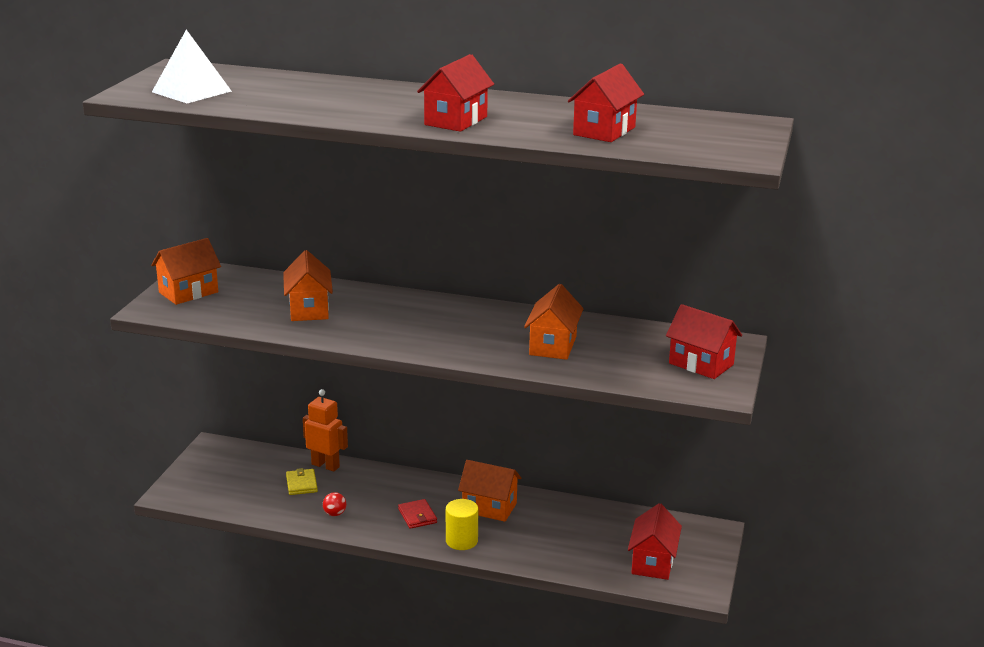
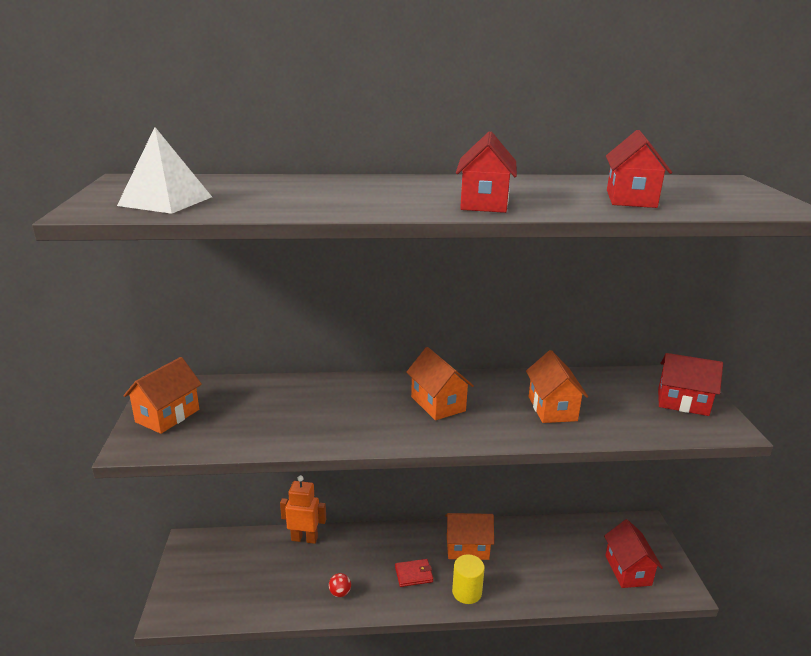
camera: 20 degrees left, 0 degrees up
orange house [283,250,333,321] -> orange house moved to [406,347,474,420]
yellow wallet [286,468,318,495] -> none
red wallet [398,499,437,529] -> red wallet turned 60 degrees counterclockwise [395,559,433,587]

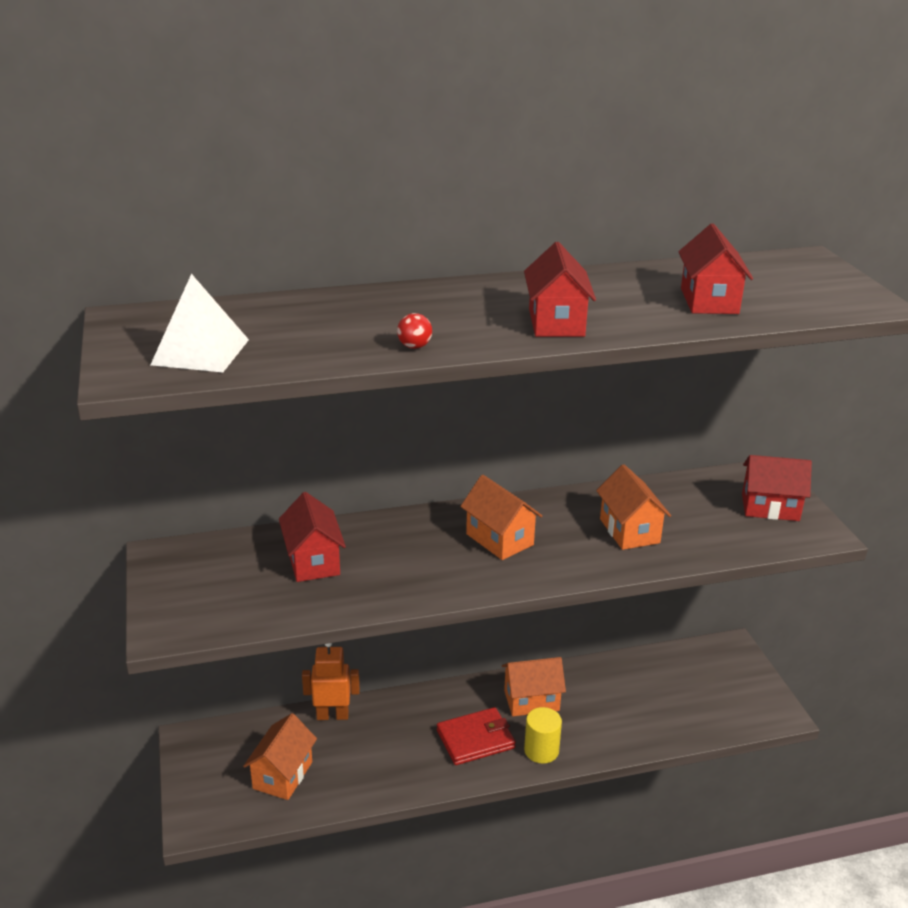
camera: 10 degrees left, 5 degrees up
orange house [124,357,202,434] -> orange house moved to [243,713,317,800]
red ball [329,573,351,597] -> red ball moved to [397,313,432,349]
red wallet [395,559,433,587] -> red wallet [437,707,516,765], size x1.61
red house [604,519,663,588] -> red house moved to [279,492,346,582]

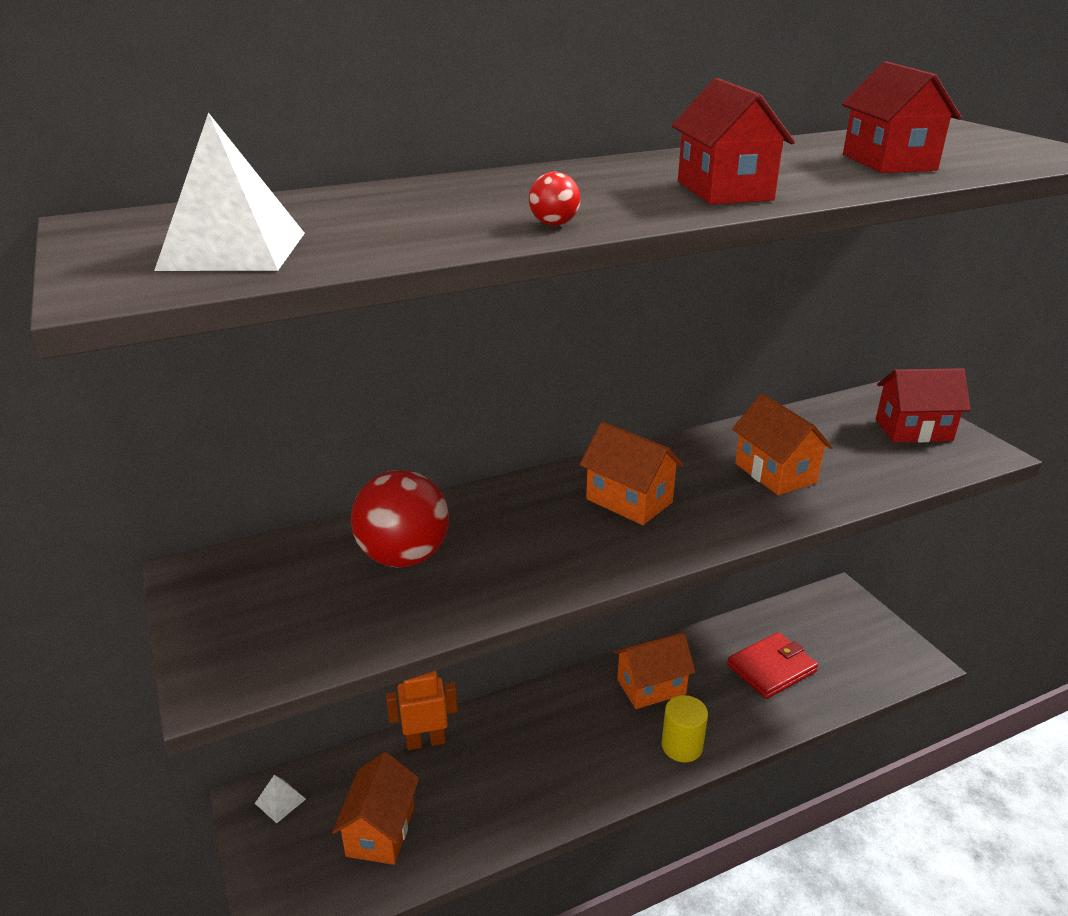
camera: 10 degrees left, 0 degrees up
red house [279,492,346,582] -> red ball [351,470,449,567]
red wallet [437,707,516,765] -> red wallet moved to [727,632,818,699]
none -> white pyramid [255,775,306,823]

